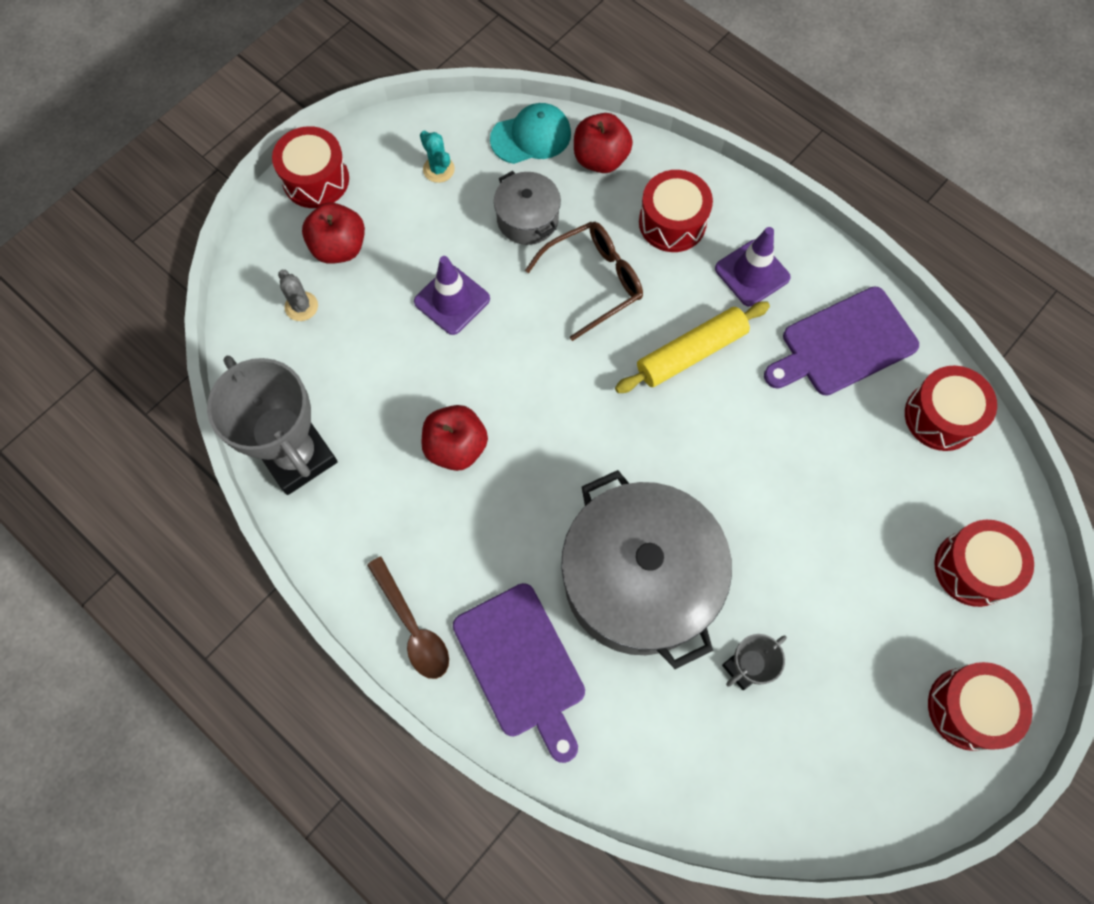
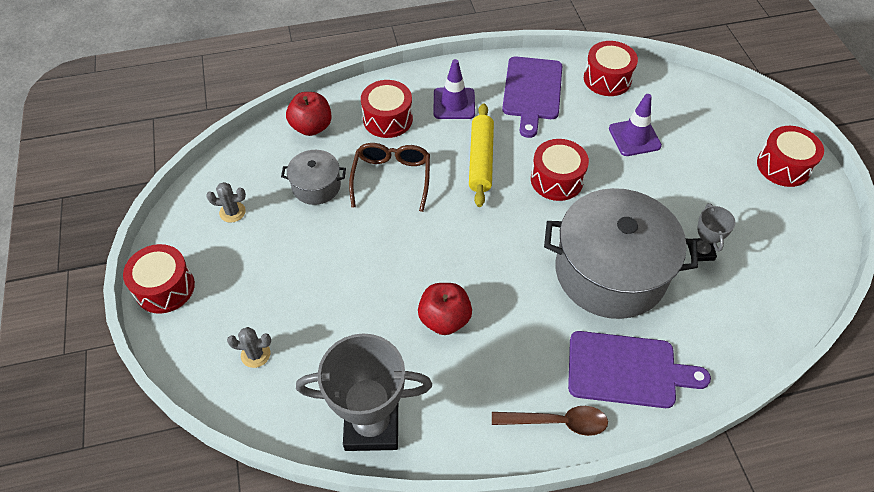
camera: 55 degrees left, 15 degrees down
red apple [302,202,365,264] -> none
purple traffic cone [414,256,490,335] -> purple traffic cone moved to [609,94,662,156]
turquoise cactus [420,131,455,183] -> grey cactus [206,182,246,223]
turquoise cap [490,103,571,164] -> none
red drum [934,520,1034,607] -> red drum moved to [531,139,589,201]

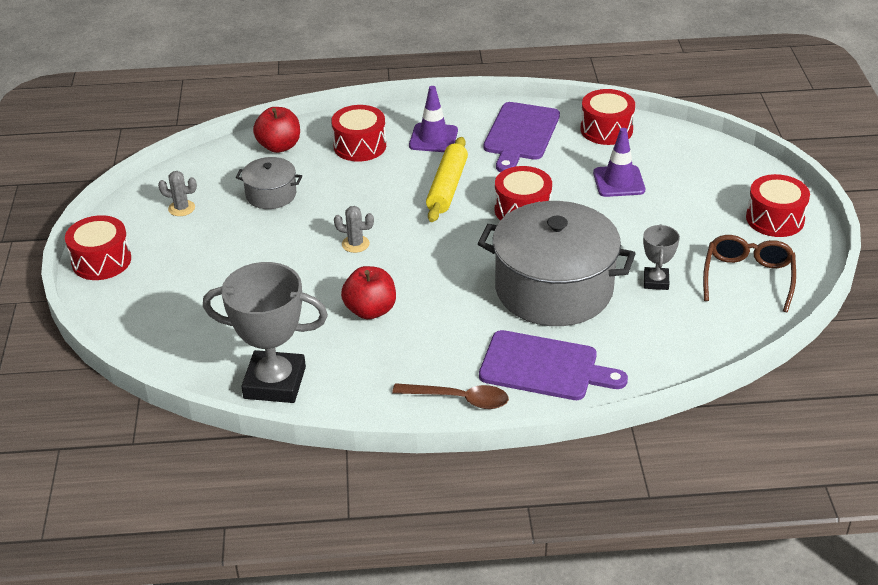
camera: 10 degrees right, 15 degrees down
grey cactus [227,327,271,368] -> grey cactus moved to [334,206,374,253]
brown glasses [349,143,430,212] -> brown glasses moved to [703,235,796,312]

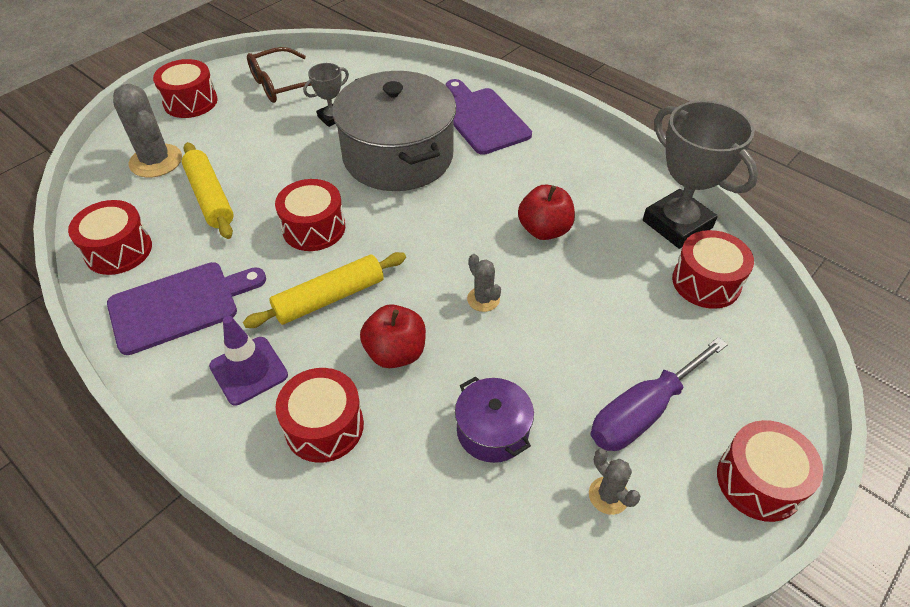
camera: 135 degrees left, 10 degrees up
grey pot [236,157,302,209] -> purple pot [455,376,534,463]
red apple [253,107,300,153] -> red apple moved to [360,304,426,368]
brown spoon [392,383,509,409] -> none
purple traffic cone [593,128,645,197] -> yellow rolling pin [182,142,234,239]
none -> grey cactus [113,84,182,178]
none -> purple screwdriver [591,337,728,451]
none -> red drum [672,230,754,309]

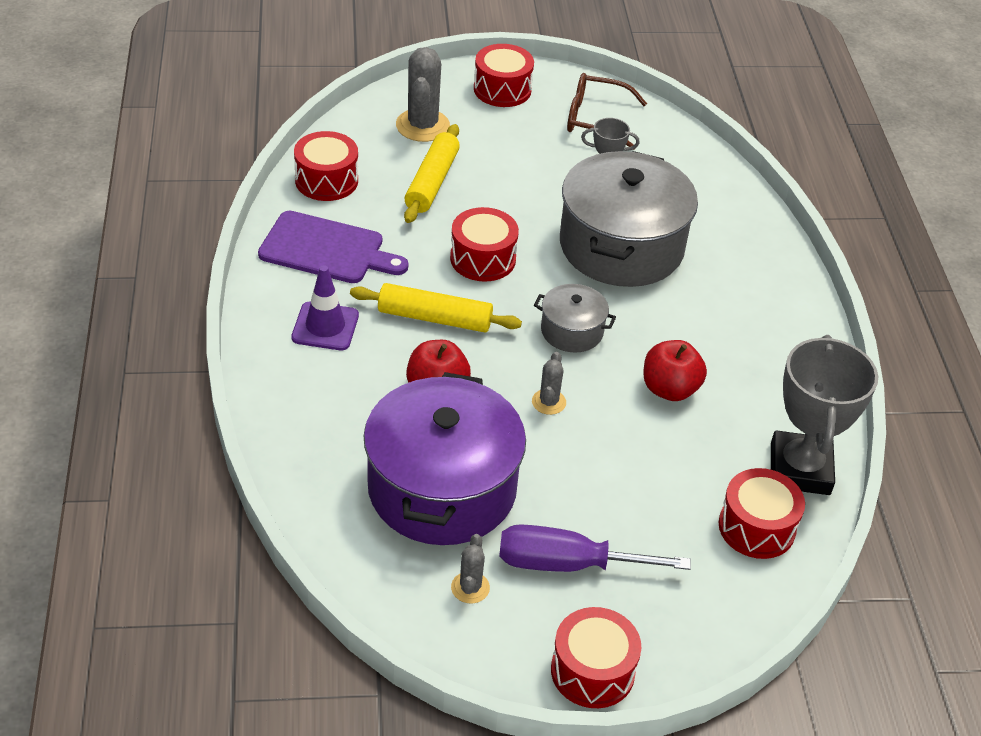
camera: 40 degrees right, 5 degrees down
red drum [276,368,364,463] -> none
purple cutting board [445,79,532,155] -> none
purple pot [455,376,534,463] -> purple pot [364,372,526,545], size x2.12
none -> grey pot [534,284,616,352]

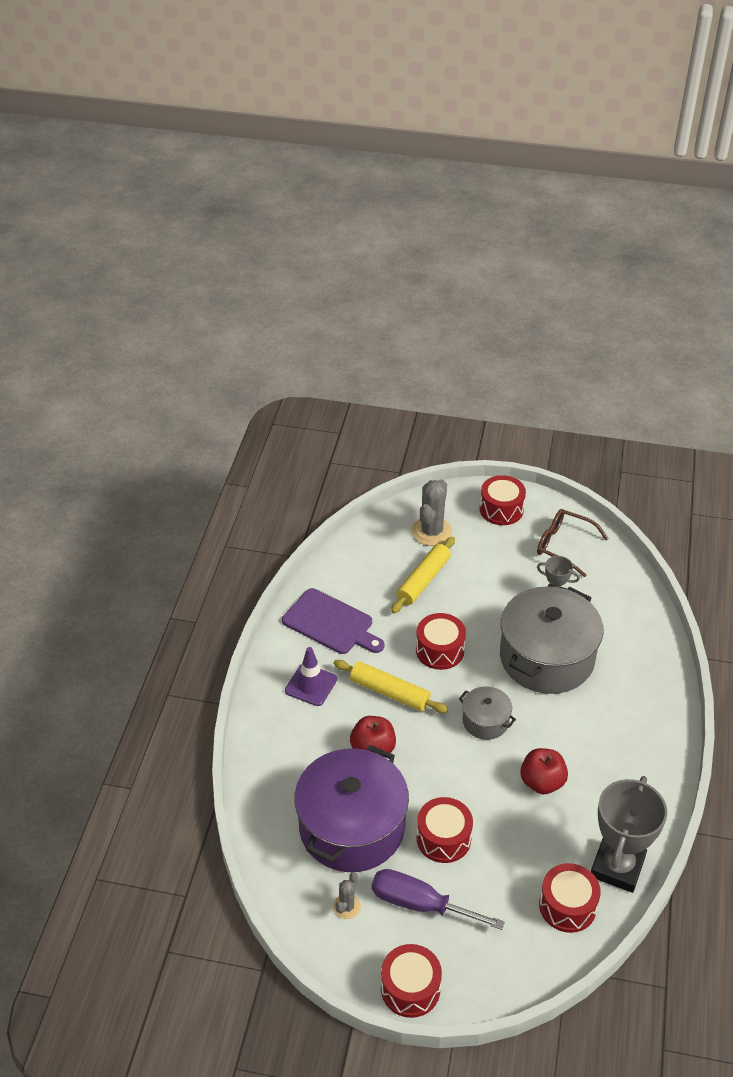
camera: 20 degrees right, 0 degrees up
red drum [294,131,358,201] -> red drum moved to [417,797,473,863]
grey cactus [532,352,566,415] -> none

